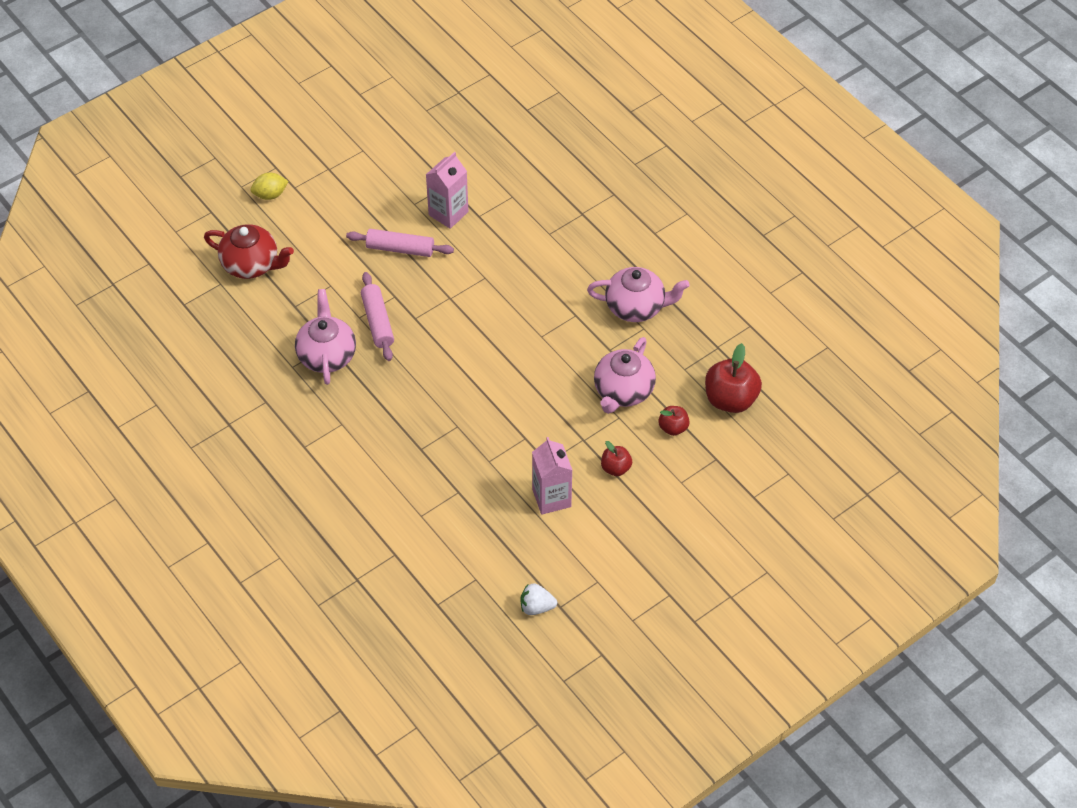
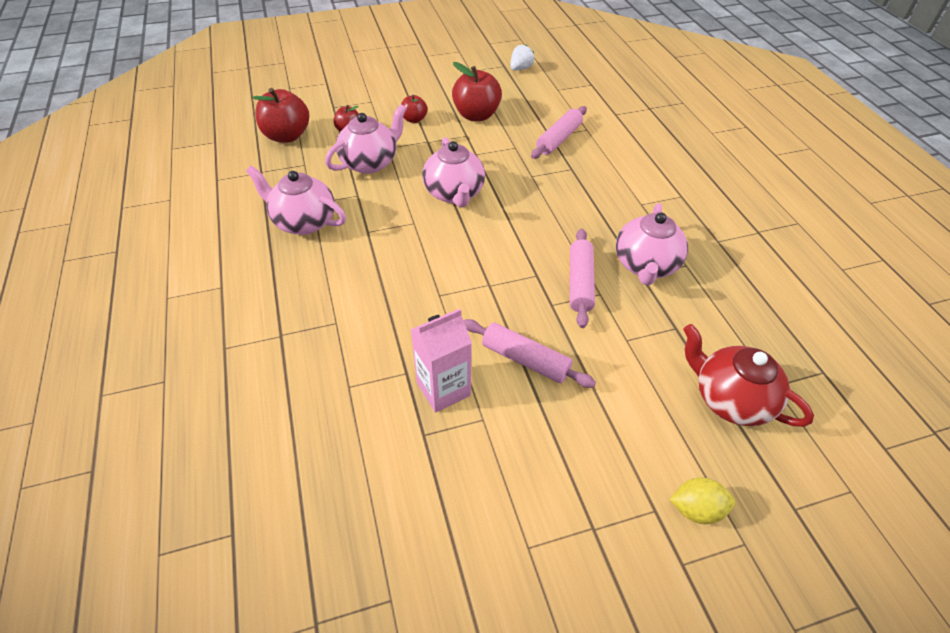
camera: 160 degrees left, 5 degrees down
white strawberry [520,584,557,615] -> white strawberry turned 75 degrees counterclockwise [510,44,534,71]
pink carton [532,437,572,515] -> red apple [452,62,502,121]
none -> pink teapot [422,137,485,207]
none -> pink rolling pin [531,106,587,159]

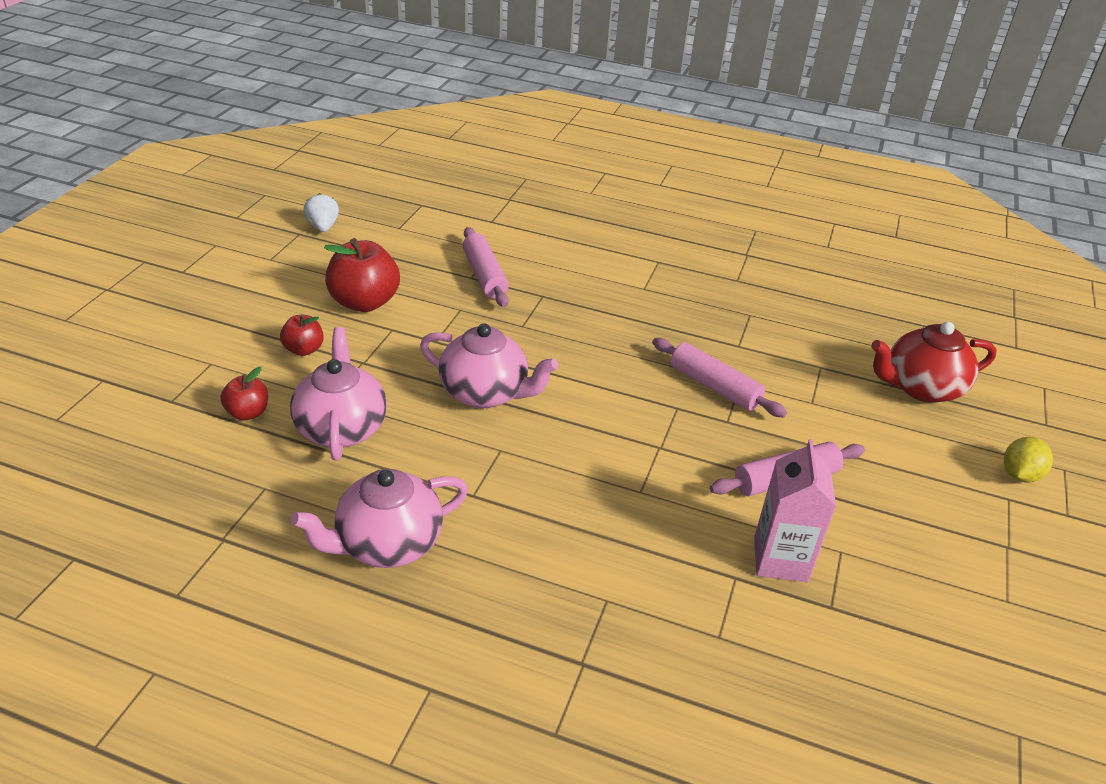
camera: 55 degrees left, 10 degrees down
red apple [252,88,309,143] -> none
pink teapot [616,203,688,286] -> none

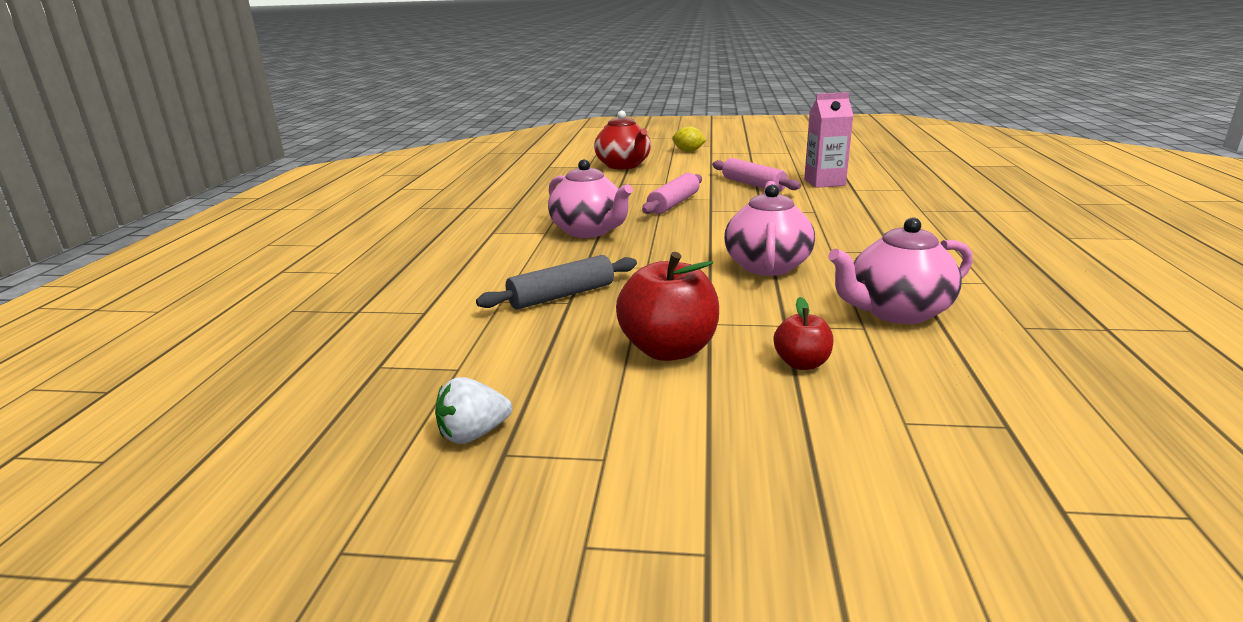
camera: 100 degrees left, 15 degrees down
red apple [220,367,268,420] -> none
pink teapot [291,469,468,568] -> pink teapot moved to [548,159,633,238]
pink rolling pin [463,227,509,307] -> grey rolling pin [476,255,637,309]

